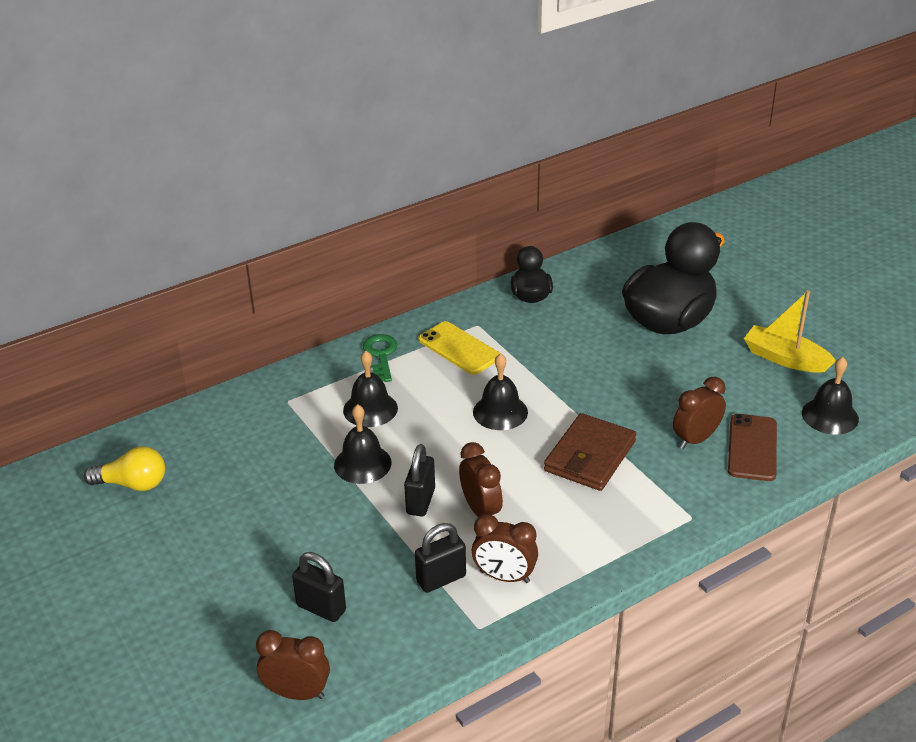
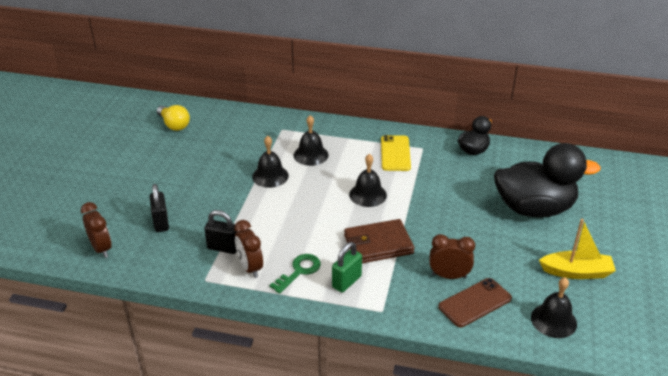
camera: 45 degrees right, 0 degrees up
green key [363,334,397,382] -> green key moved to [269,254,321,294]
black padlock [404,444,435,517] -> none
brown clock [459,442,503,517] -> none
yellow boat [744,290,836,373] -> yellow boat turned 105 degrees clockwise [539,219,616,279]
none -> green padlock [332,242,362,293]

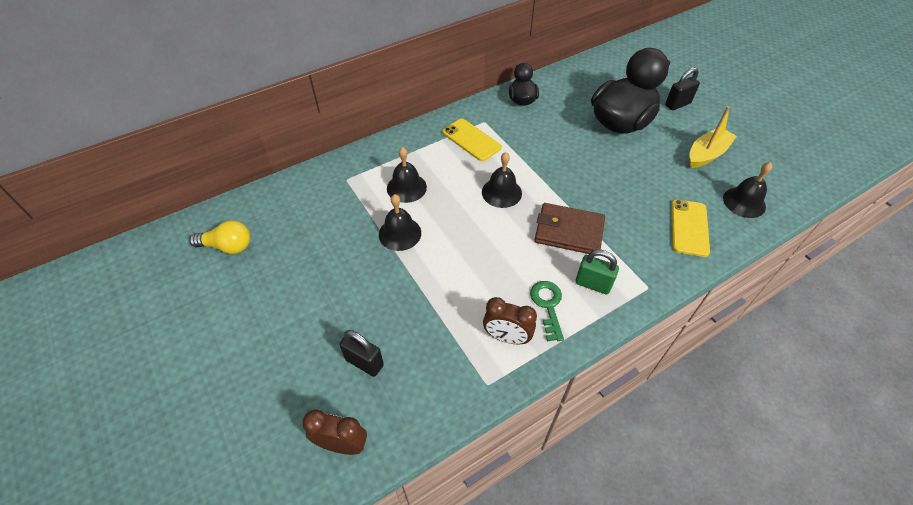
camera: 45 degrees left, 15 degrees up
black padlock [204,210,238,254] -> black padlock moved to [665,67,700,110]
green padlock [332,242,362,293] -> green padlock turned 60 degrees counterclockwise [575,249,619,294]
brown wallet [344,219,415,263] -> brown wallet turned 75 degrees clockwise [534,203,605,254]
brown clock [429,234,475,279] -> none
brown phone [438,278,512,327] -> yellow phone [671,199,710,257]

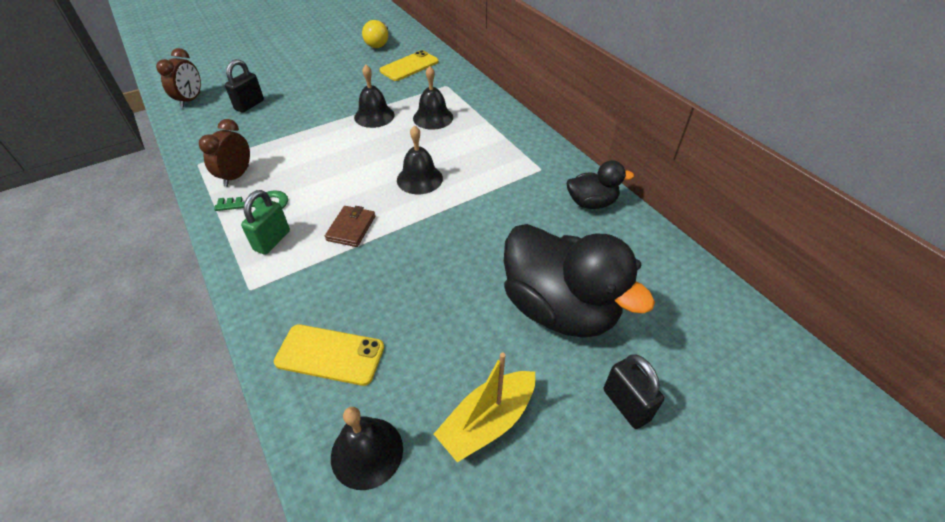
camera: 90 degrees right, 5 degrees down
yellow phone [442,119,502,161] -> yellow phone moved to [380,50,439,81]
brown wallet [534,203,605,254] -> brown wallet [325,206,375,247], size x0.61
yellow boat [689,106,737,168] -> yellow boat turned 90 degrees clockwise [434,352,535,462]

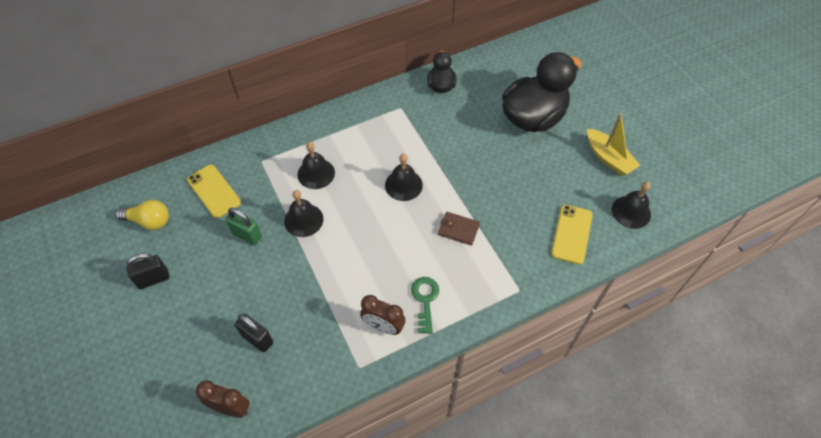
camera: 85 degrees left, 10 degrees up
green padlock [241,190,290,255] -> green padlock moved to [225,208,262,245]
black padlock [604,354,664,429] -> black padlock moved to [126,253,170,289]

